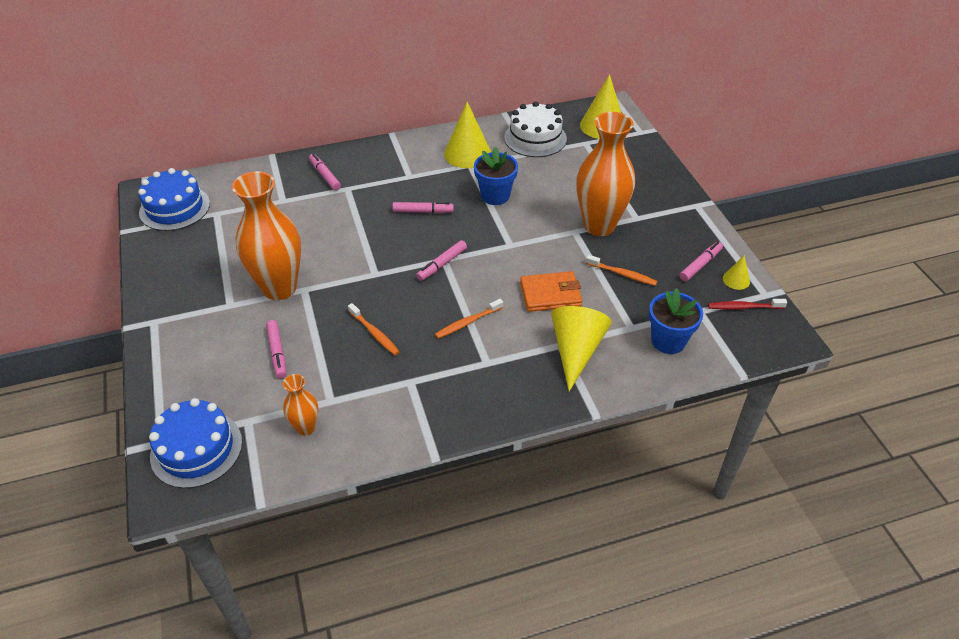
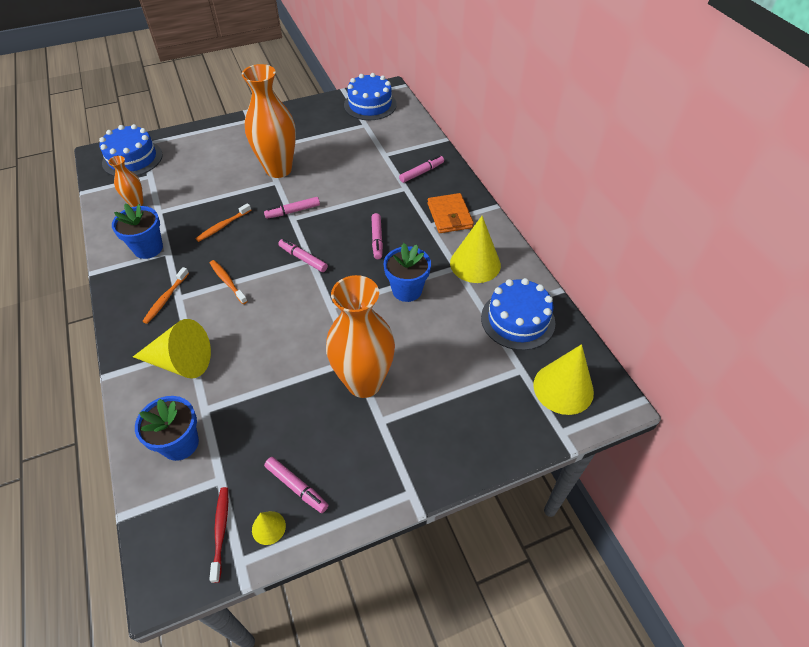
camera: 85 degrees right, 5 degrees up
pink marker [266,320,286,378] -> pink marker moved to [264,197,320,219]
white cake [504,101,567,157] -> blue cake [481,278,555,350]
orange wallet [520,271,582,312] -> orange wallet moved to [427,193,474,233]
orange toothbrush [586,255,657,286] -> orange toothbrush moved to [142,267,189,324]
none -> blue flower pot [112,203,163,259]

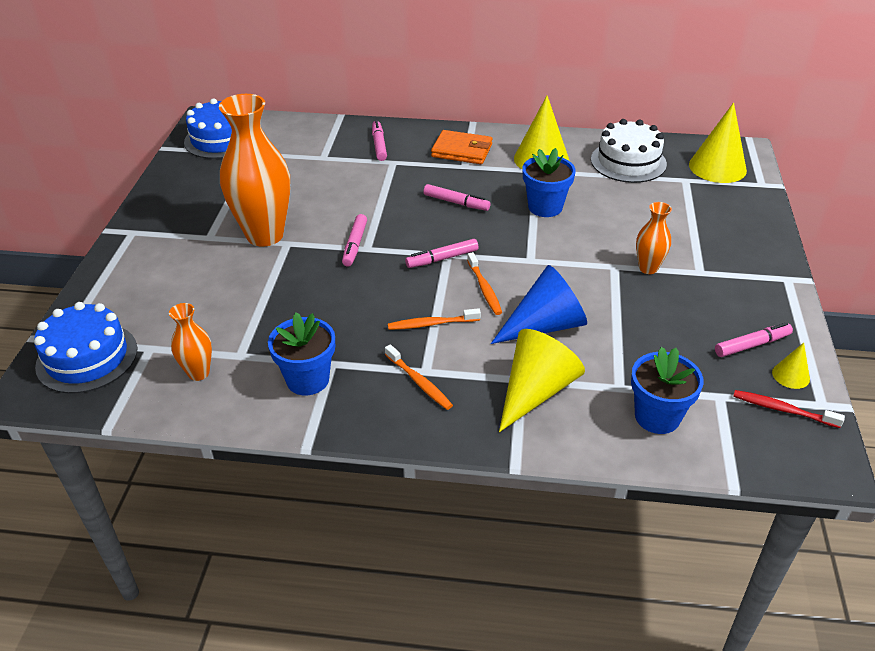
camera: 60 degrees left, 10 degrees down
orange toothbrush [196,203,251,242] -> orange toothbrush moved to [467,252,502,315]
orange vase [326,275,395,398] -> orange vase [636,202,672,274], size x0.48
blue cake [481,278,555,350] -> white cake [591,119,667,183]
none -> blue cone [491,265,587,344]

